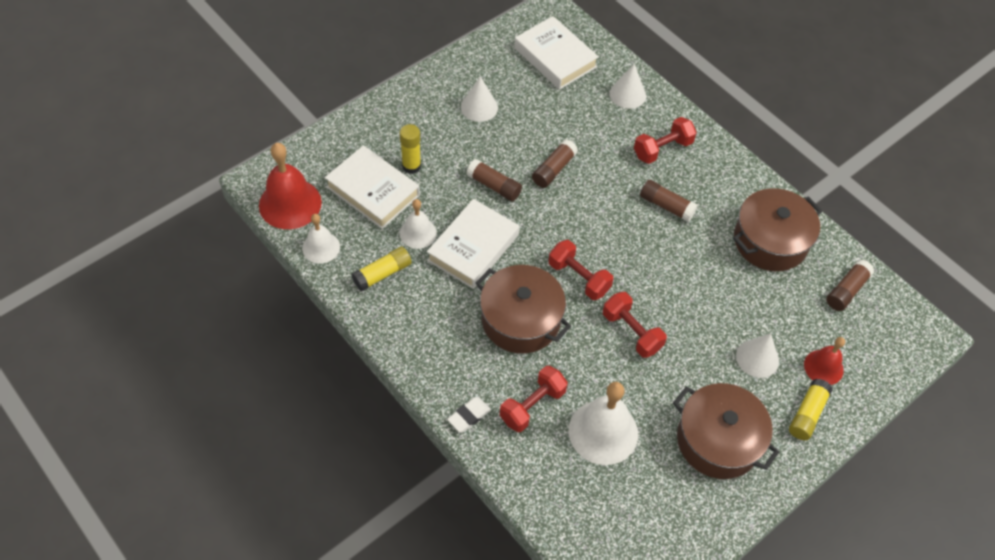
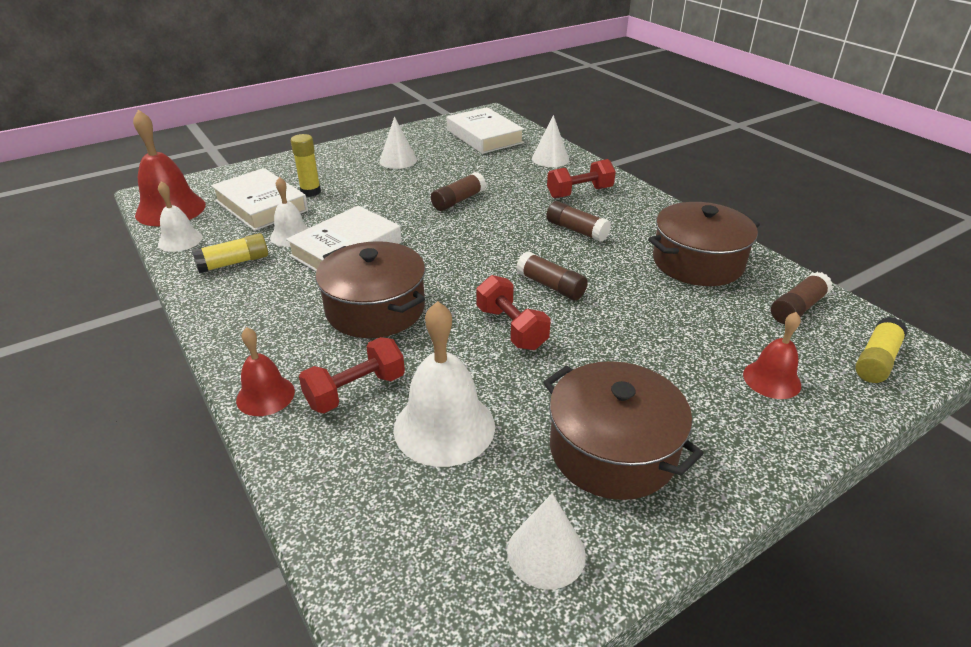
camera: 10 degrees right, 20 degrees down
white eraser [447,397,491,432] -> red bell [236,327,295,416]
brown glue stick [467,159,522,201] -> brown glue stick moved to [516,251,588,300]
red dumbbell [548,240,613,300] -> none
white cone [736,333,779,378] -> white cone moved to [507,493,586,590]
yellow glue stick [789,379,833,440] -> yellow glue stick moved to [855,317,907,383]

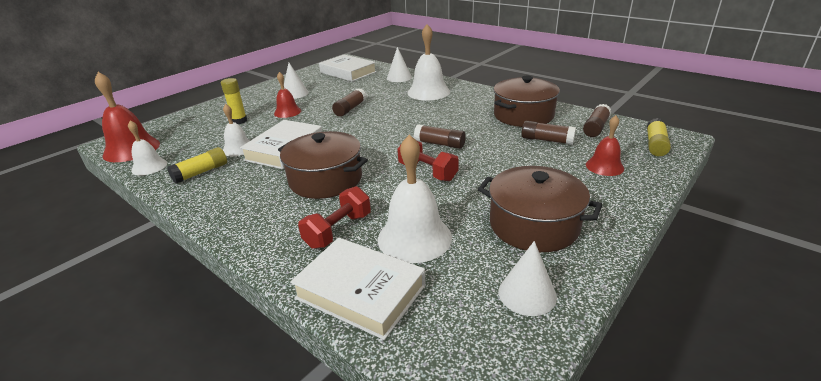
camera: 15 degrees left, 5 degrees down
white book [211,168,308,231] -> white book moved to [290,237,426,340]
red bell [236,327,295,416] -> red bell moved to [274,72,301,118]
brown glue stick [546,201,611,242] -> brown glue stick moved to [521,121,576,145]
red dumbbell [547,159,616,198] -> white bell [407,24,450,101]

